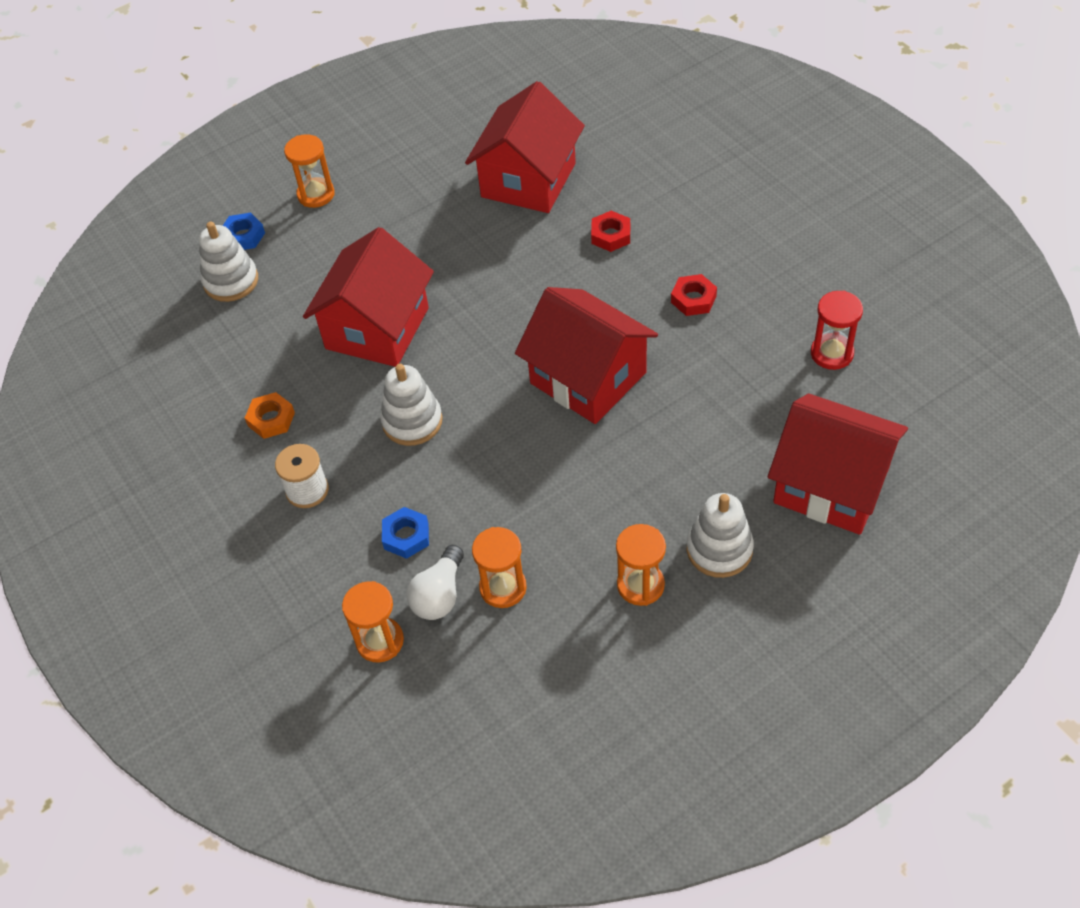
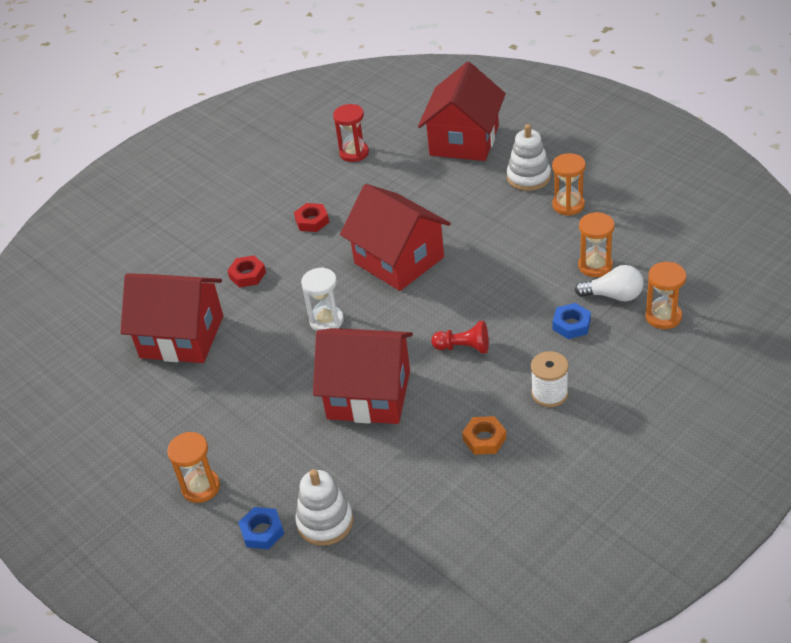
camera: 100 degrees left, 10 degrees down
white stacking toy [380,364,442,446] -> red pawn [431,321,489,354]
red house [515,287,658,424] -> red house turned 75 degrees counterclockwise [340,184,451,291]
none -> white hourglass [301,267,344,331]

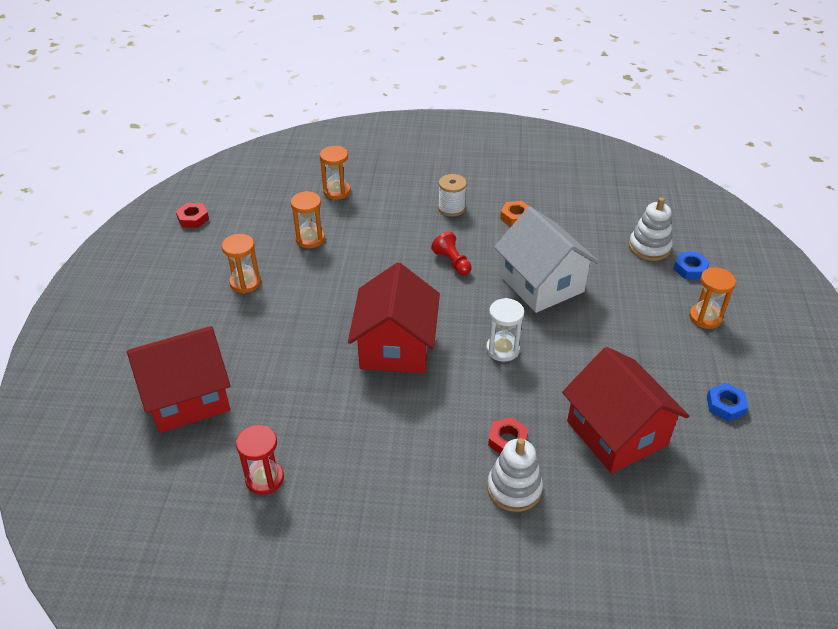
camera: 135 degrees left, 0 degrees up
red nut [294,203,329,232] -> red nut moved to [176,203,209,228]
red house [313,328,413,424] -> white house [494,207,599,313]
white stacking toy [507,124,551,191] -> white stacking toy moved to [487,438,543,512]
blue nut [553,303,591,339] -> blue nut moved to [707,383,748,421]
white light bulb [575,265,644,301] -> none

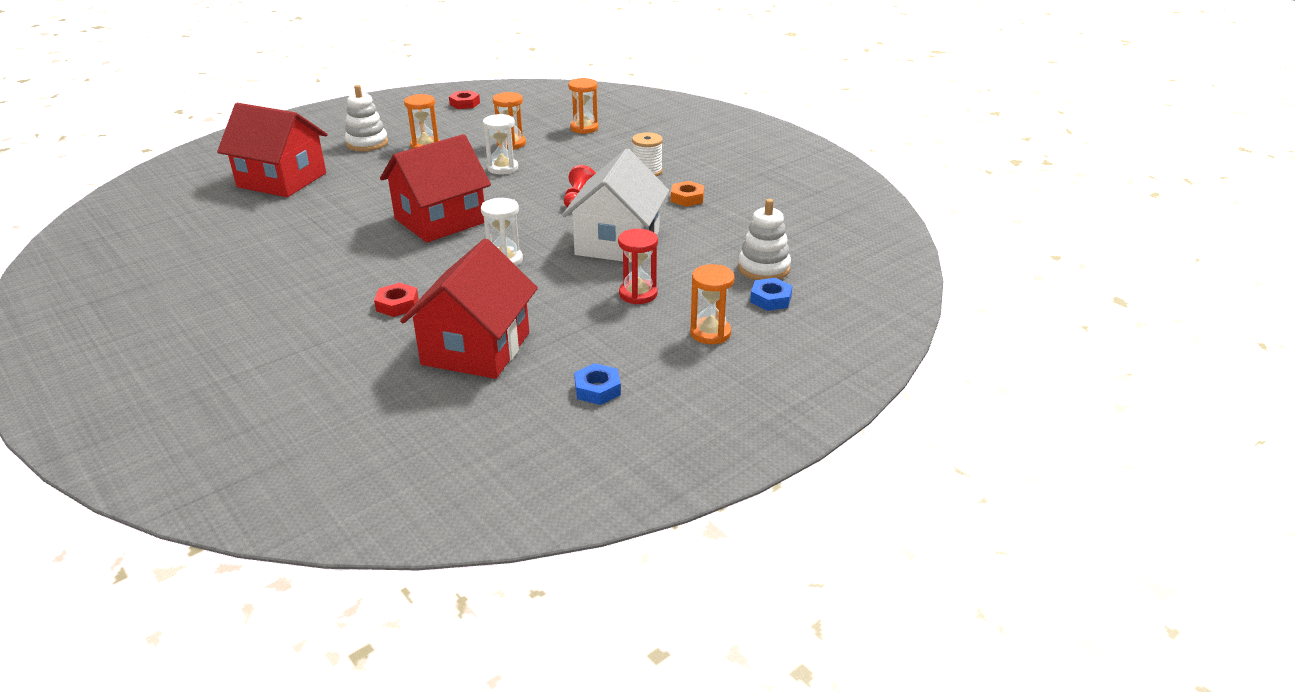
camera: 45 degrees right, 10 degrees down
red hourglass [236,425,284,495] -> red hourglass moved to [618,229,658,304]
white stacking toy [487,438,543,512] -> white stacking toy moved to [345,85,388,151]
none -> white hourglass [483,114,518,175]

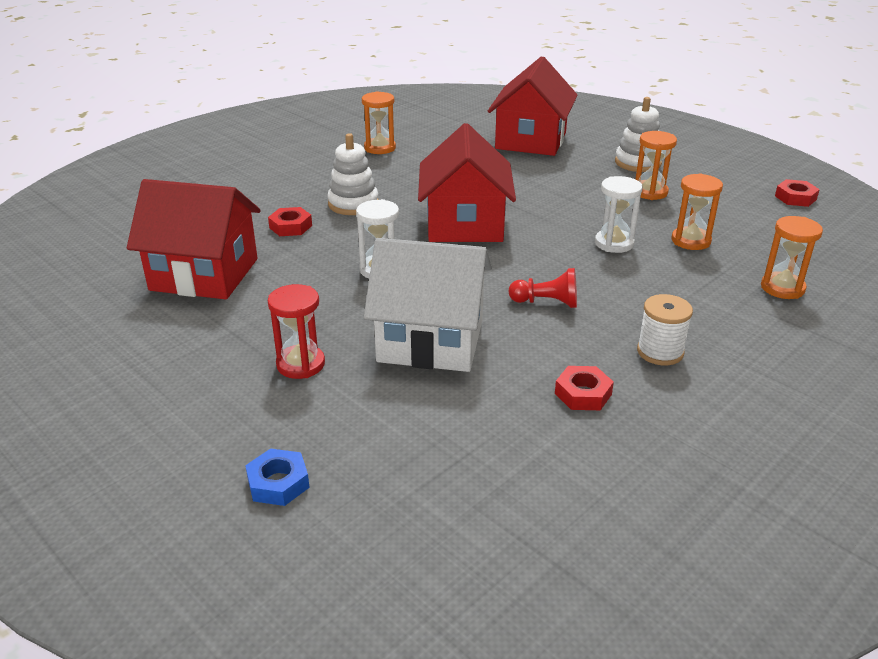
camera: 85 degrees right, 0 degrees up
red house [380,134,491,243] -> red house turned 45 degrees clockwise [418,123,516,242]
blue nut [574,363,621,405] -> none
orange nut [671,181,704,207] -> red nut [555,366,614,410]
orange hourglass [690,264,735,344] -> orange hourglass moved to [362,91,396,154]
white stacking toy [738,199,791,280] -> white stacking toy moved to [327,133,379,215]

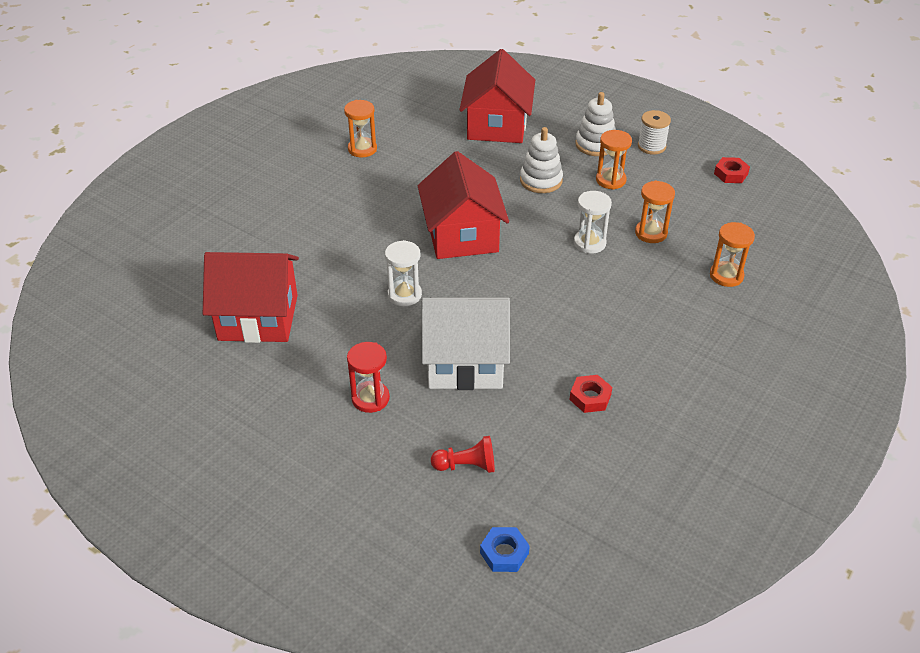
camera: 10 degrees left, 10 degrees up
blue nut [245,448,310,506] -> blue nut moved to [480,527,530,572]
red nut [268,207,312,236] -> none
white stacking toy [327,133,379,215] -> white stacking toy moved to [520,127,563,193]
red pawn [509,268,577,308] -> red pawn moved to [431,436,495,473]
white spool [637,294,693,365] -> white spool moved to [638,110,671,155]

